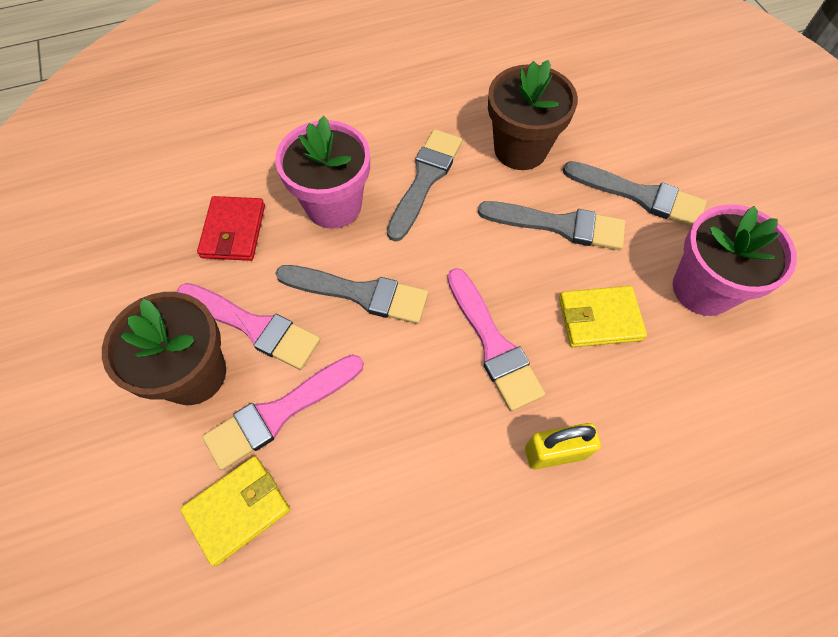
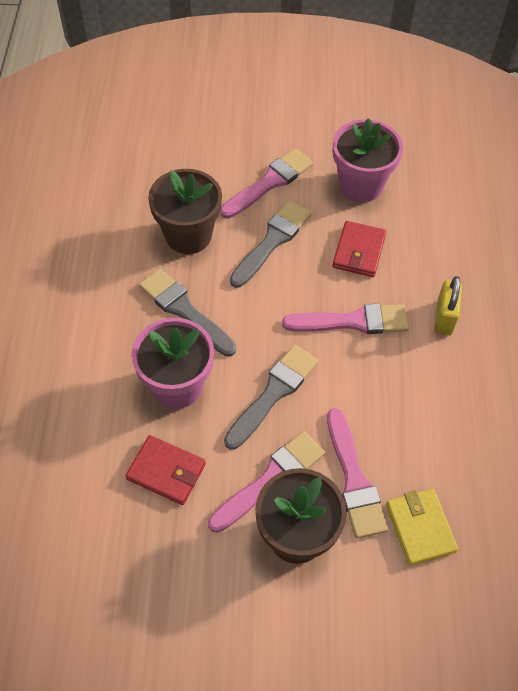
camera: 70 degrees left, 5 degrees down
yellow wallet [559,286,647,347] -> red wallet [332,221,386,277]
grey brush [563,161,707,227] -> pink brush [220,148,313,219]

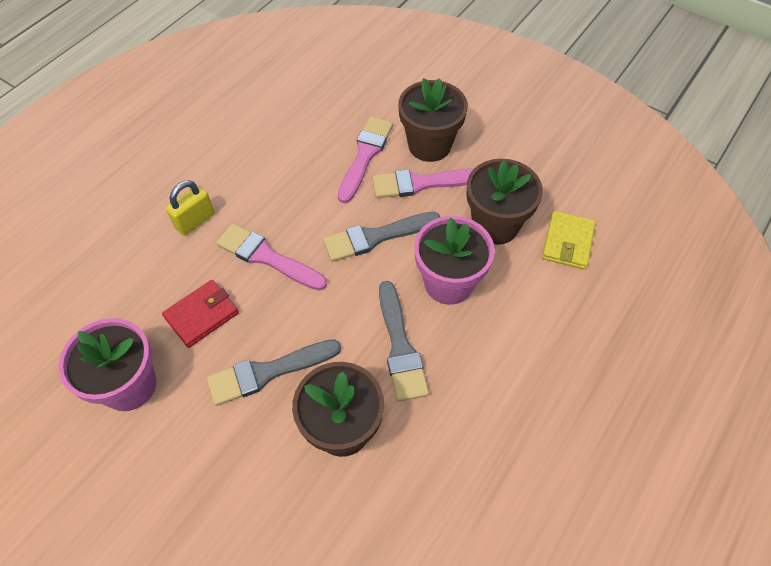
camera: 145 degrees left, 0 degrees up
red wallet [125,435,206,505] -> brown flower pot [466,159,543,245]
pink brush [220,148,313,219] -> none
yellow wallet [386,489,458,566] -> yellow wallet moved to [542,211,596,269]

